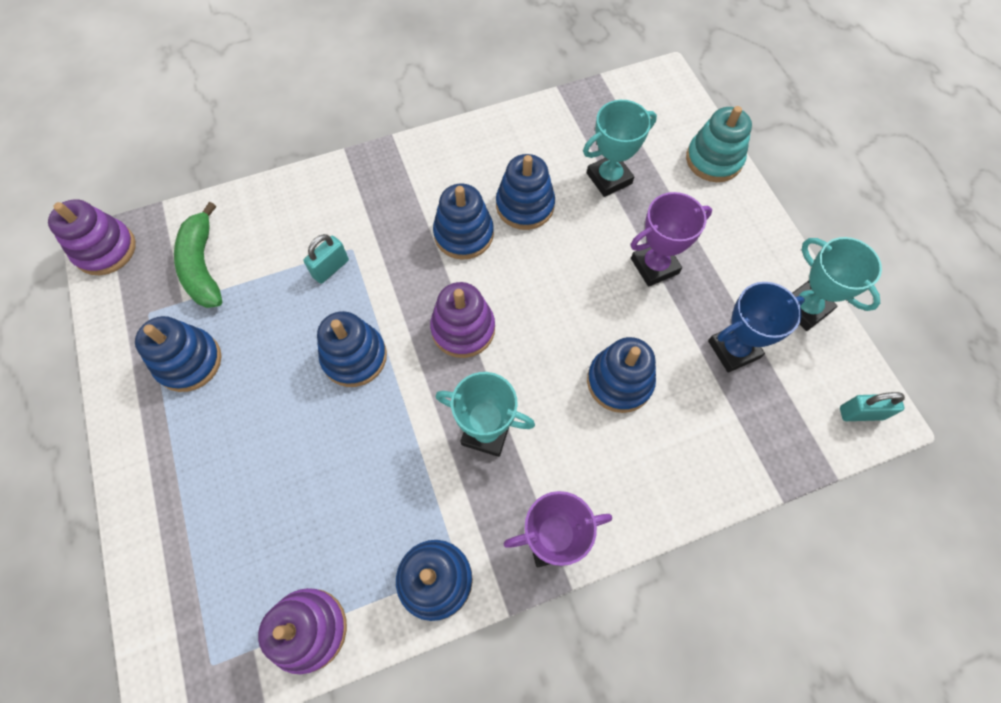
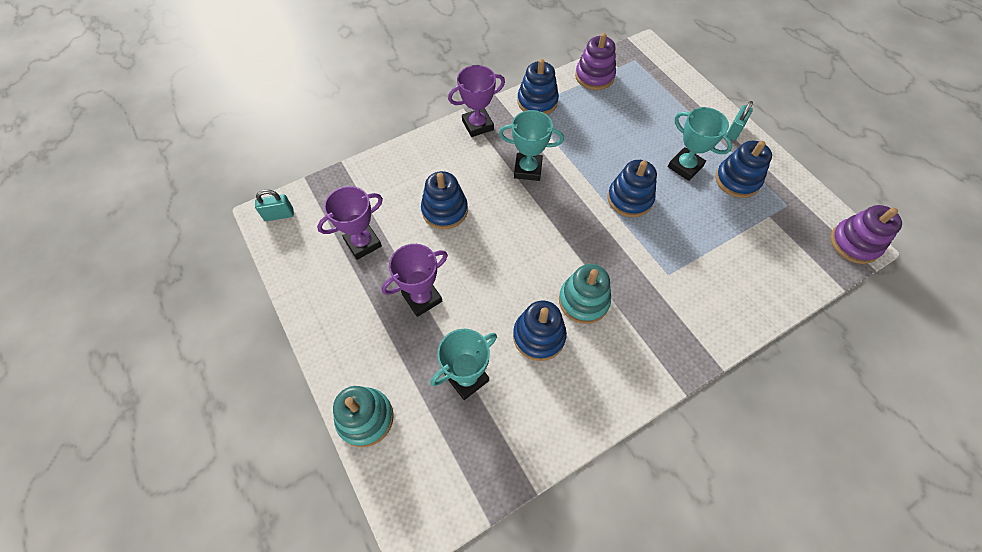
camera: 170 degrees right, 5 degrees down
green banana [174,202,222,308] -> none
turquoise padlock [303,234,349,284] -> turquoise padlock moved to [726,101,753,141]
purple stacking toy [430,282,495,358] -> none
blue stacking toy [433,184,494,260] -> turquoise stacking toy [559,264,611,324]
blue trophy [708,282,805,373] -> purple trophy [317,186,383,260]
turquoise trophy [792,237,882,331] -> turquoise trophy moved to [668,107,732,181]

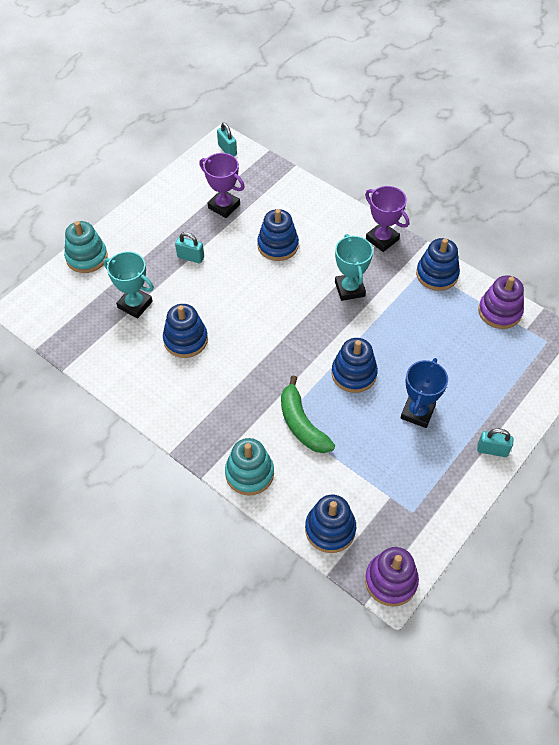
camera: 70 degrees right, 5 degrees down
purple trophy [382,244,448,317] -> turquoise padlock [175,232,204,264]
turquoise stacking toy [559,264,611,324] -> turquoise stacking toy moved to [225,438,274,495]
turquoise trophy [668,107,732,181] -> blue trophy [401,358,448,428]
blue stacking toy [715,141,772,198] -> blue stacking toy moved to [305,495,356,553]
none -> green banana [281,376,335,453]

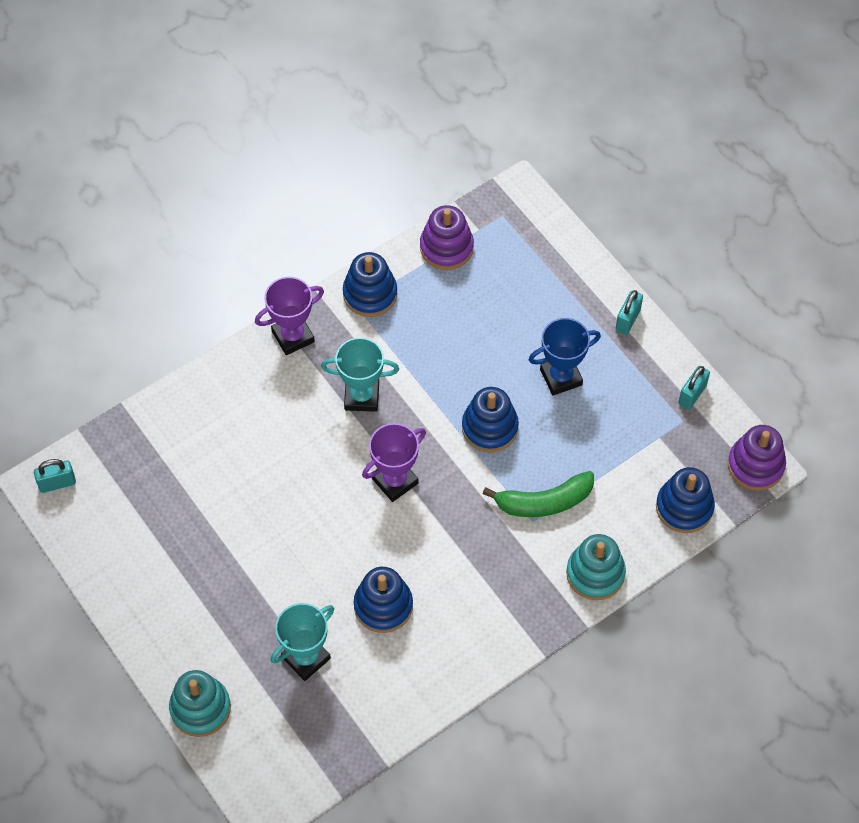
camera: 75 degrees left, 5 degrees up
turquoise padlock [175,232,204,264] -> turquoise padlock moved to [678,366,710,410]
purple trophy [199,153,245,218] -> purple trophy moved to [362,423,426,502]
blue stacking toy [257,209,299,261] -> none
blue trophy [401,358,448,428] -> blue trophy turned 60 degrees counterclockwise [529,318,601,396]

